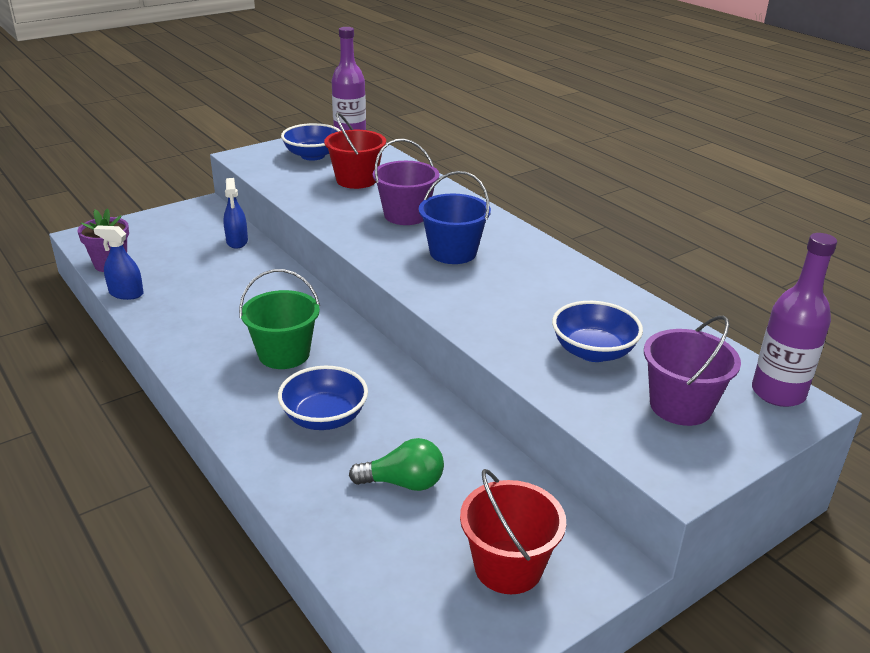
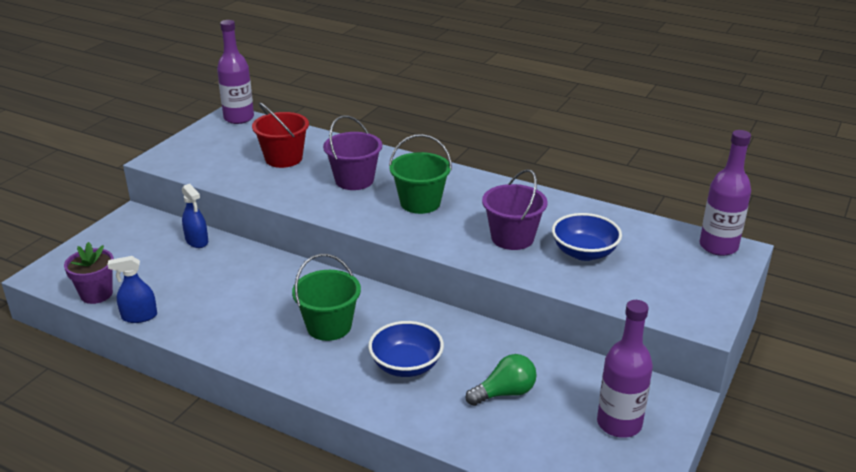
camera: 25 degrees left, 0 degrees up
blue bowl [281,123,341,161] -> none
blue bucket [419,171,491,264] -> green bucket [389,134,452,214]
red bucket [460,469,566,594] -> purple bottle [597,300,653,438]
purple bucket [644,316,741,426] -> purple bucket moved to [482,169,548,250]

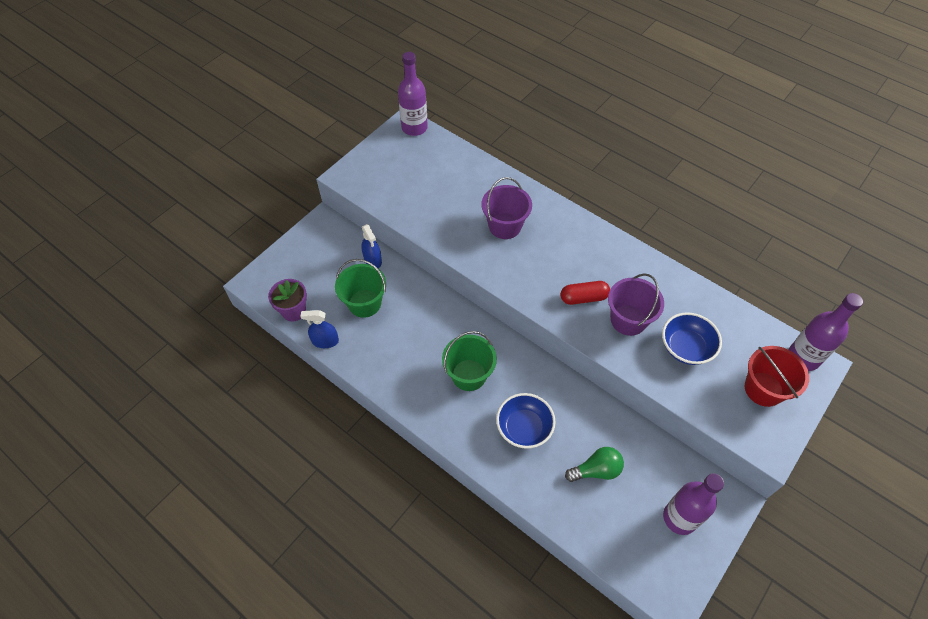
camera: 10 degrees right, 25 degrees up
red bucket [252,102,309,168] -> red bucket moved to [745,346,809,407]
green bucket [389,134,452,214] -> green bucket moved to [335,259,386,318]
none -> red capsule [561,281,610,305]

